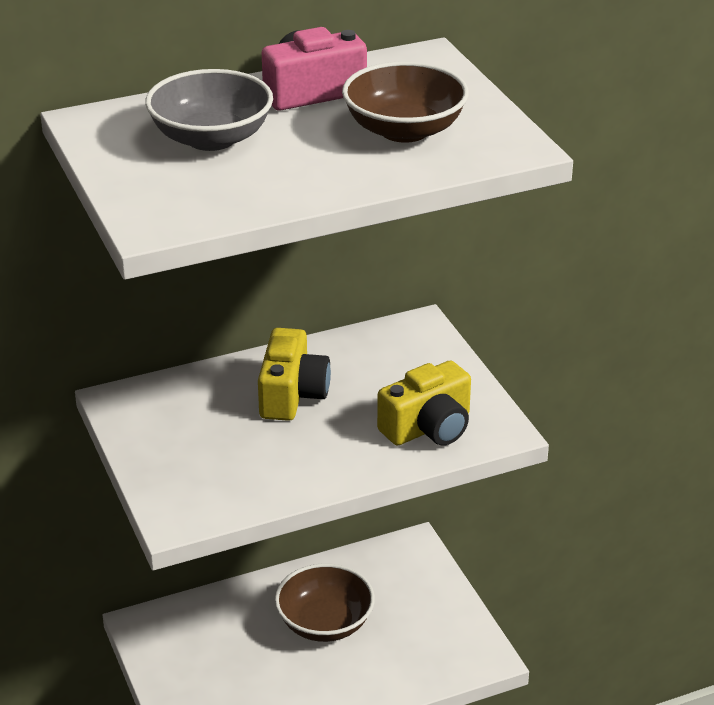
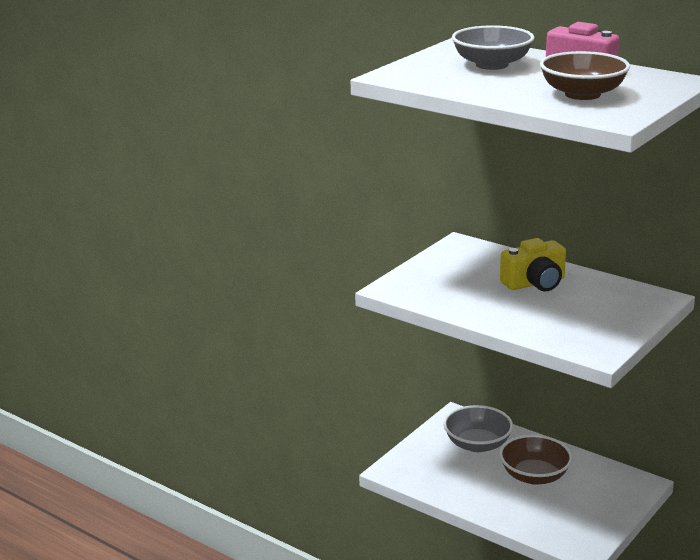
camera: 60 degrees right, 10 degrees down
yellow camera [377,360,471,446] -> none
none -> grey bowl [443,405,513,452]

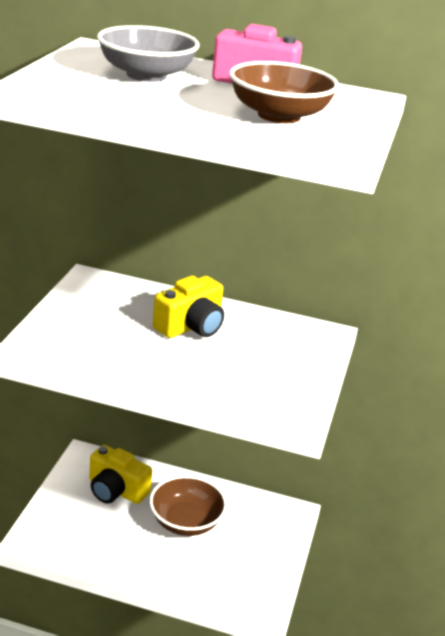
camera: 25 degrees left, 5 degrees up
grey bowl [443,405,513,452] -> yellow camera [90,445,152,504]

